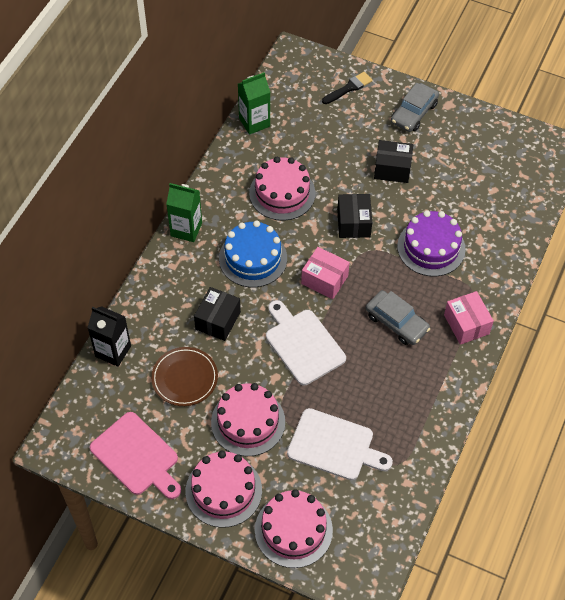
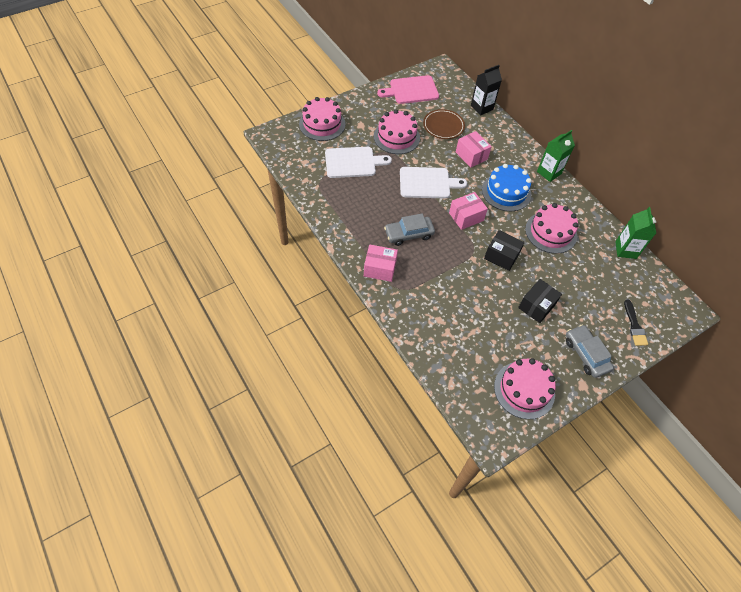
camera: 120 degrees right, 0 degrees up
pink cake [186,451,262,528] -> pink cake moved to [494,358,556,419]
black box [194,287,241,341] -> pink box [456,131,492,168]
white cutting board [287,408,393,480] -> white cutting board turned 150 degrees counterclockwise [325,147,392,178]
purple cake [397,210,466,276] -> none

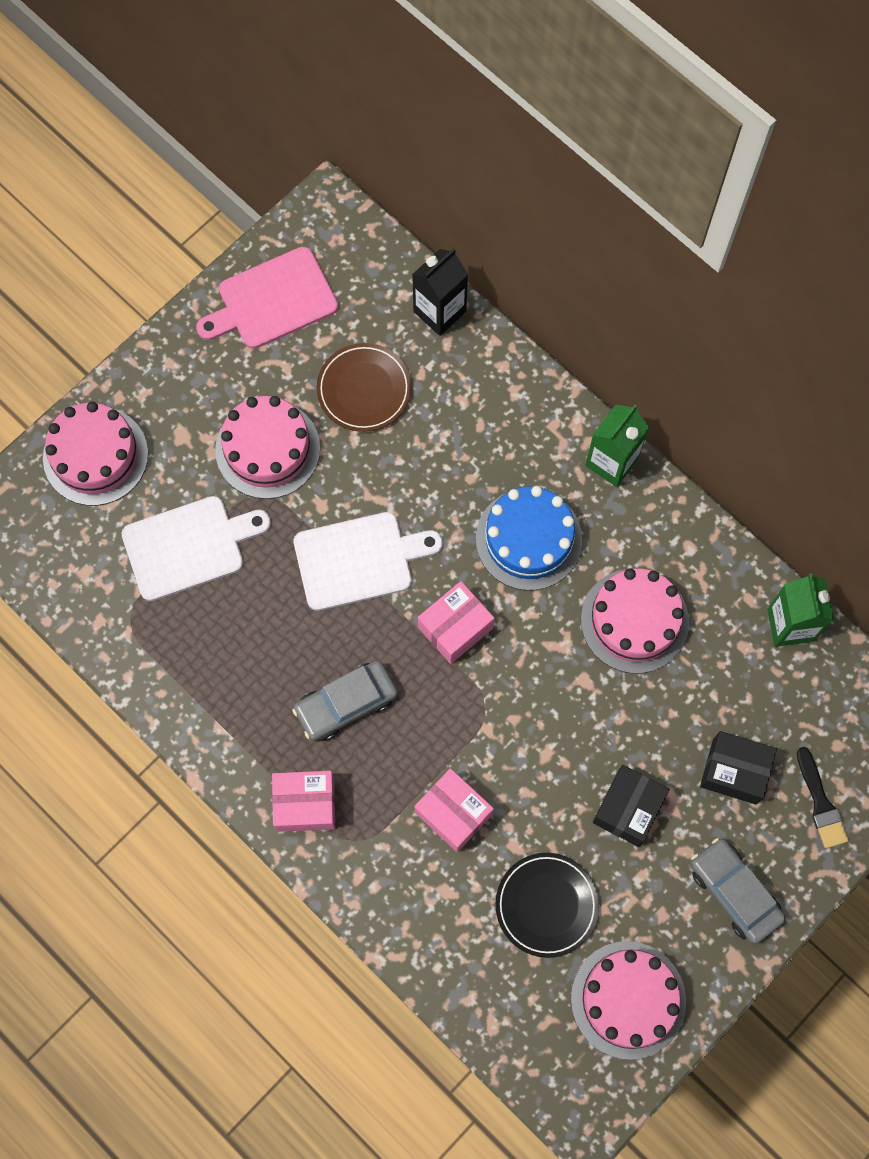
camera: 10 degrees left, 15 degrees up
pink box [456,131,492,168] -> pink box moved to [414,768,494,852]
black box [484,230,524,271] -> black box moved to [700,731,777,805]
none -> black plate [495,853,599,958]

